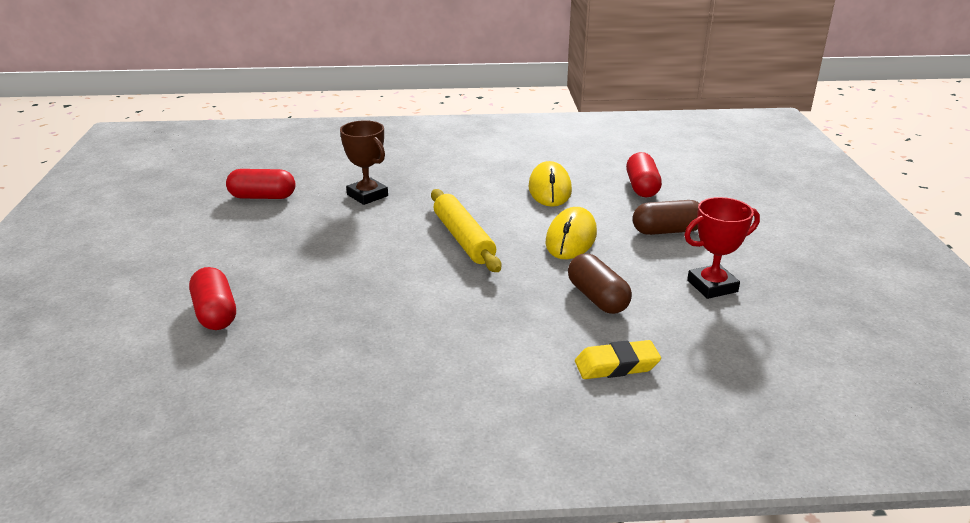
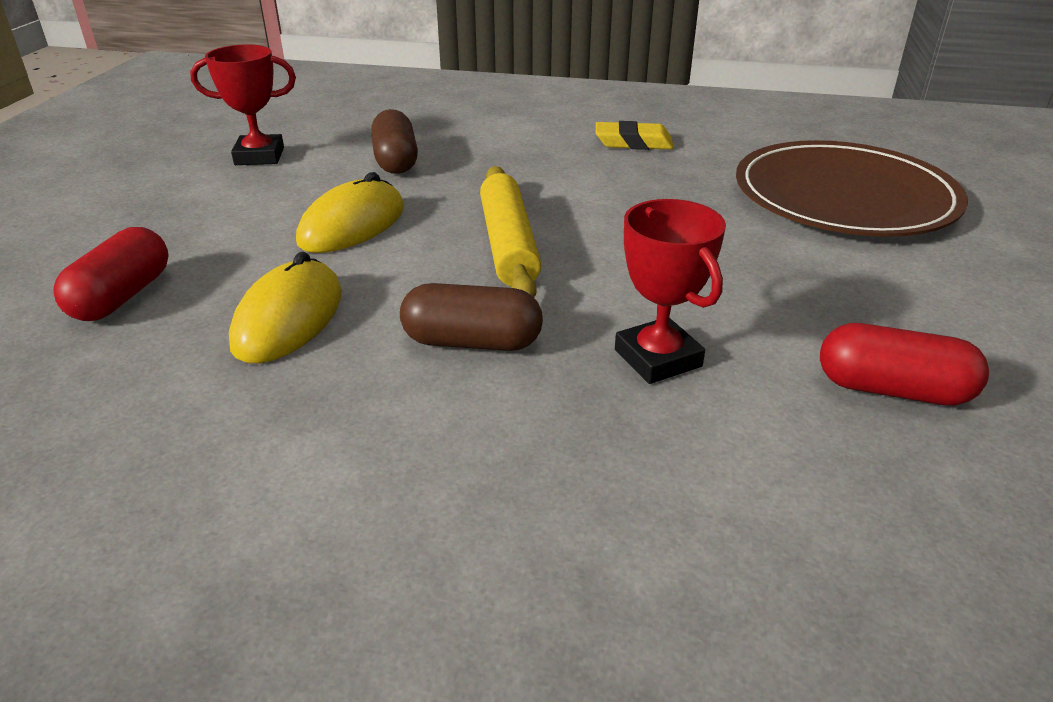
camera: 165 degrees left, 5 degrees up
red capsule [189,267,236,330] -> brown plate [736,140,968,237]
brown trophy [340,120,388,205] -> red trophy [615,199,726,384]
yellow eraser [575,340,661,379] -> yellow eraser moved to [596,121,674,150]
brown capsule [632,200,699,235] -> brown capsule moved to [400,283,543,351]

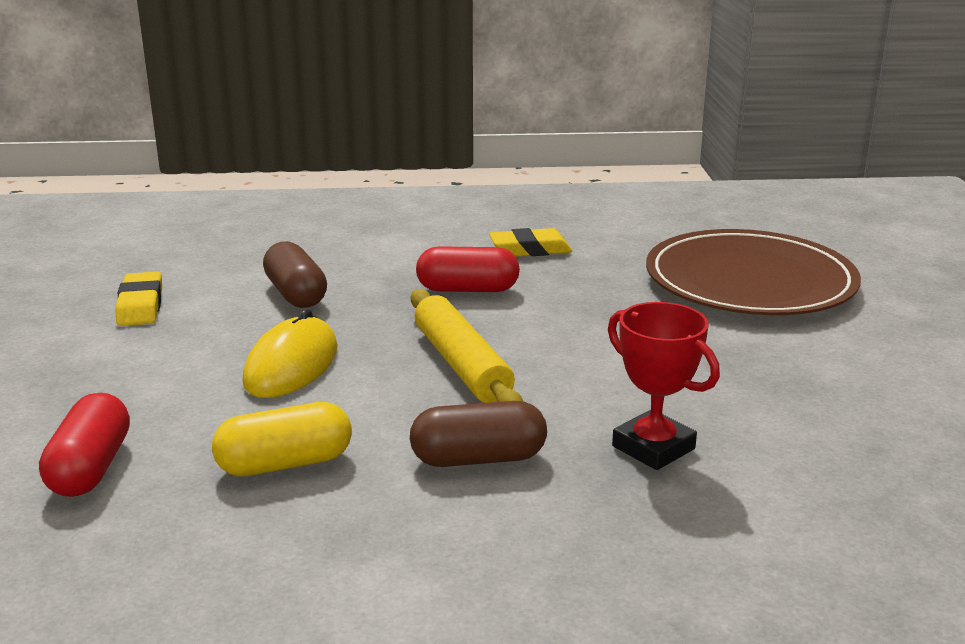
camera: 15 degrees left, 10 degrees down
red trophy [190,44,296,165] -> yellow eraser [116,272,162,326]
yellow mouse [229,252,342,363] -> yellow capsule [212,402,352,476]
red capsule [820,323,989,406] -> red capsule moved to [416,246,520,292]

